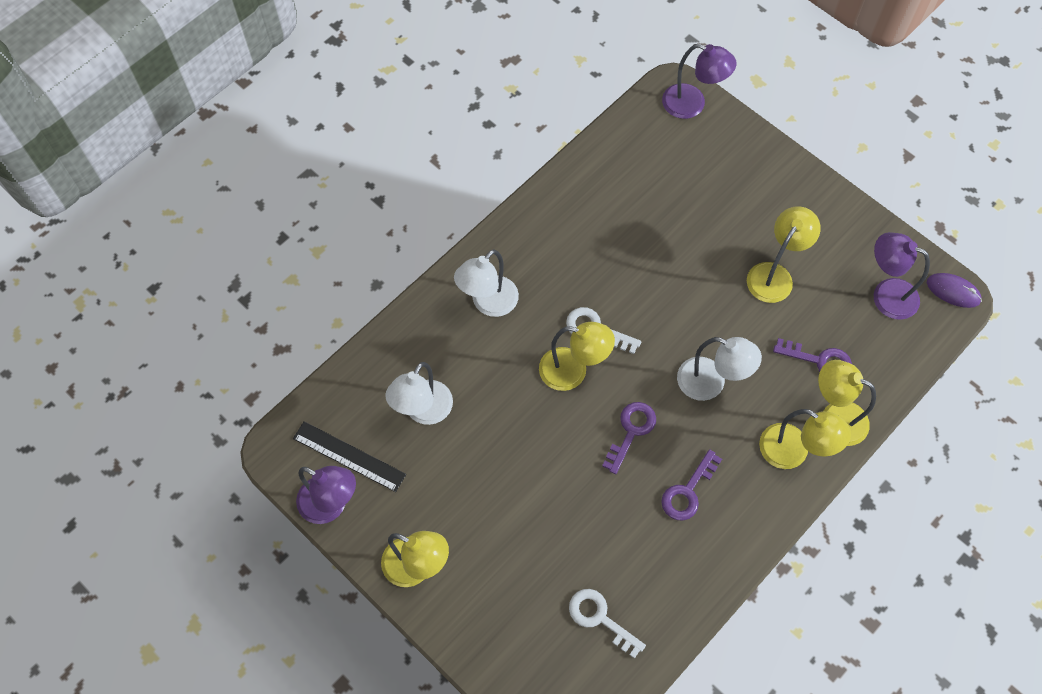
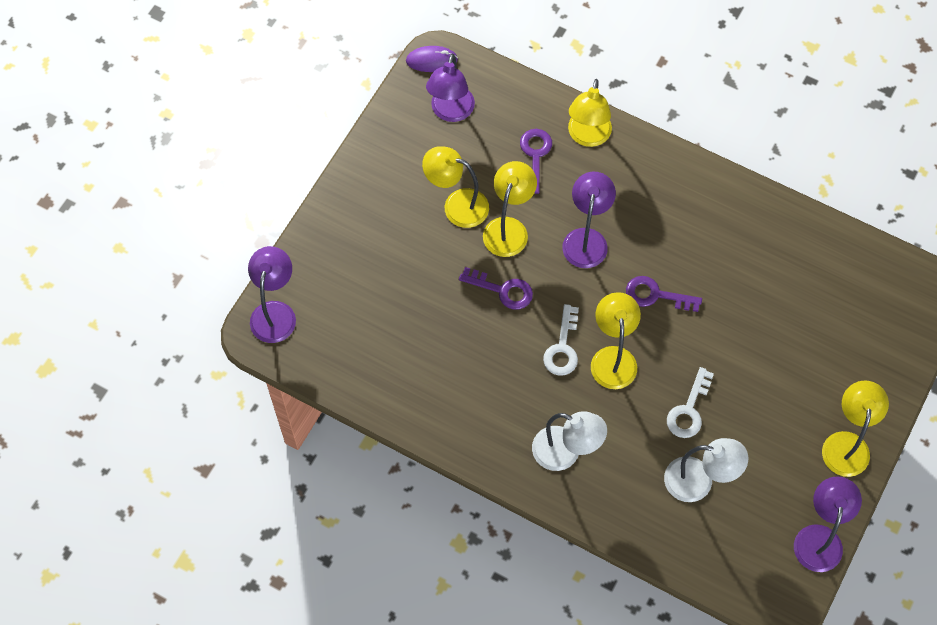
camera: 105 degrees left, 0 degrees up
black ruler [293,421,406,492] -> none
white key [569,589,646,659] -> white key moved to [667,367,714,438]
purple key [661,449,722,521] -> purple key moved to [459,267,533,310]
white lamp [677,337,762,401] -> purple lamp [562,172,616,268]
yellow lamp [759,409,851,469] -> yellow lamp moved to [483,161,537,257]
purple mouse [927,273,982,308] -> purple mouse turned 75 degrees clockwise [406,46,458,72]

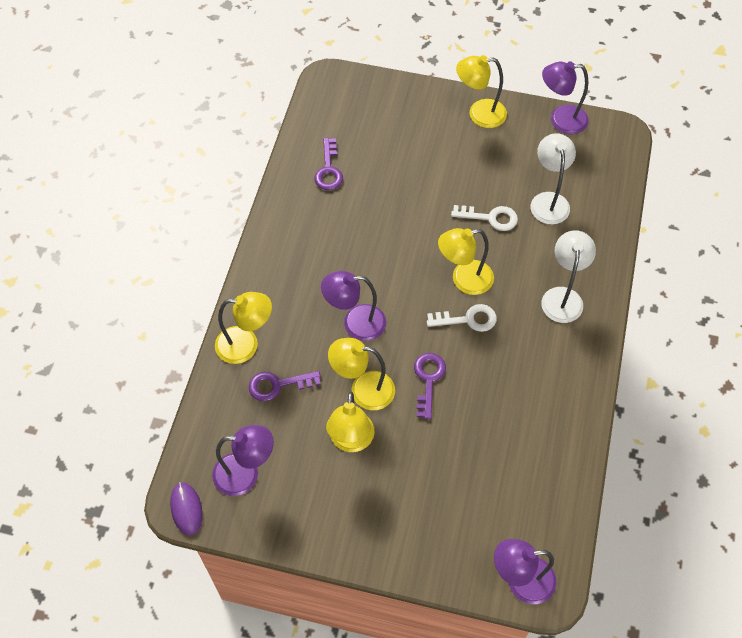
camera: 105 degrees left, 5 degrees down
purple key [626,276,702,312] -> purple key moved to [314,138,343,190]

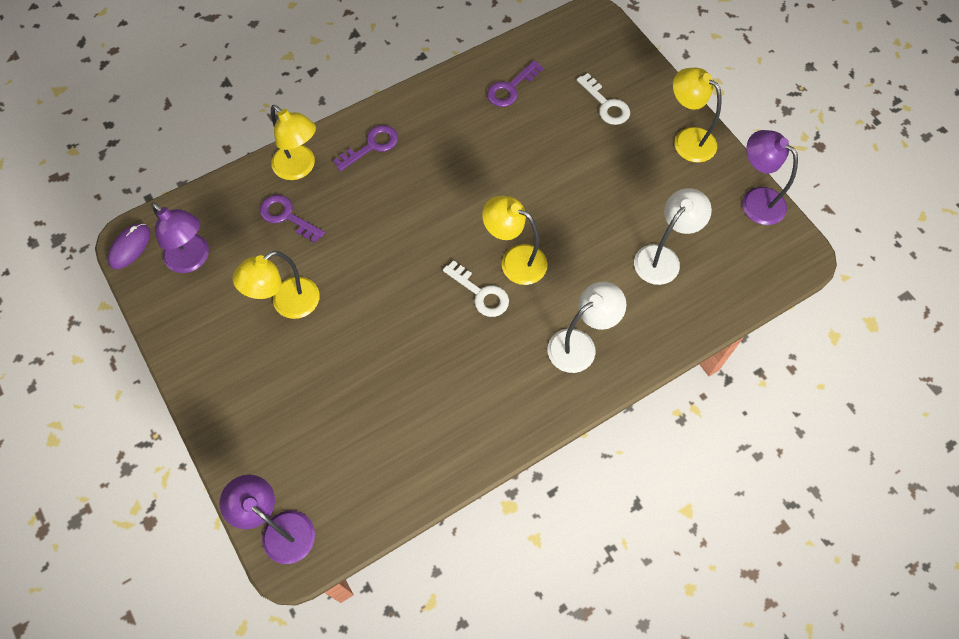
camera: 45 degrees right, 5 degrees up
purple lamp [321,271,386,341] -> none
yellow lamp [328,338,395,410] -> none
purple key [414,353,446,419] -> purple key moved to [333,125,398,171]
white key [451,205,518,231] -> white key moved to [577,73,630,125]

